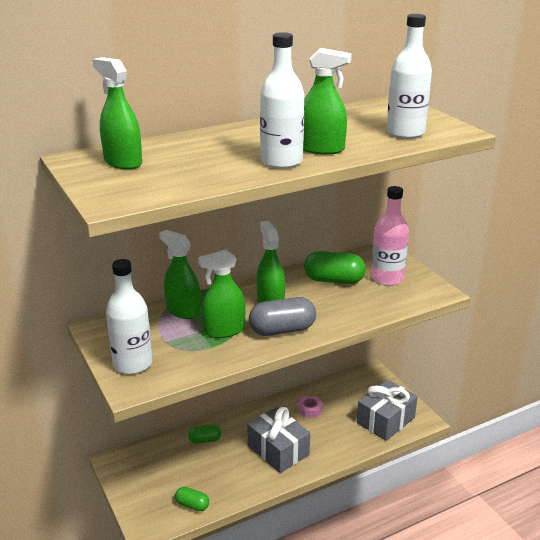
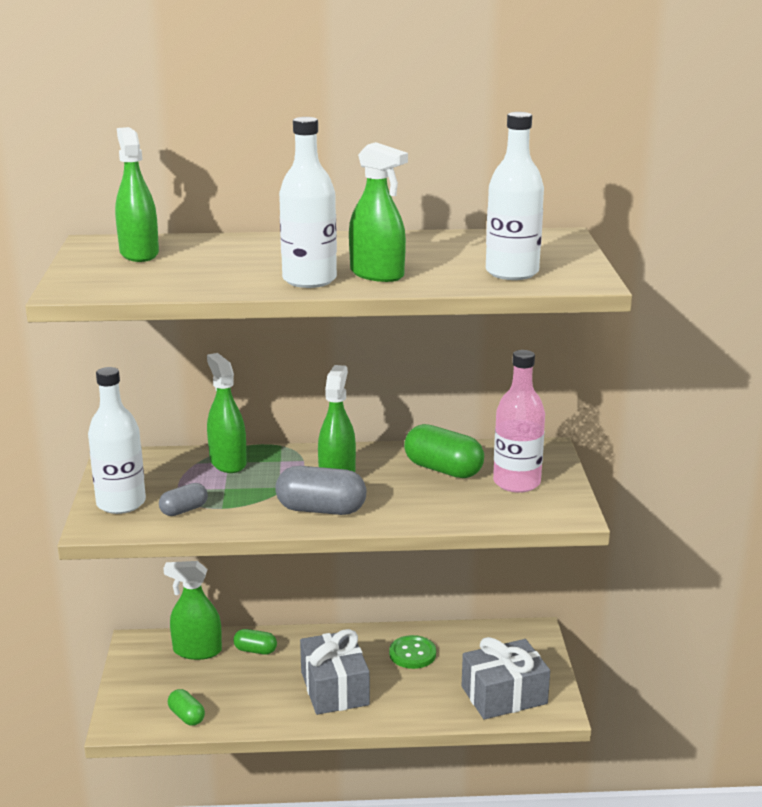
camera: 25 degrees right, 5 degrees down
green spray bottle [198,249,246,338] -> green spray bottle moved to [163,561,222,660]
pink nut [297,396,323,418] -> green button [389,635,436,669]
none -> grey capsule [159,483,208,516]

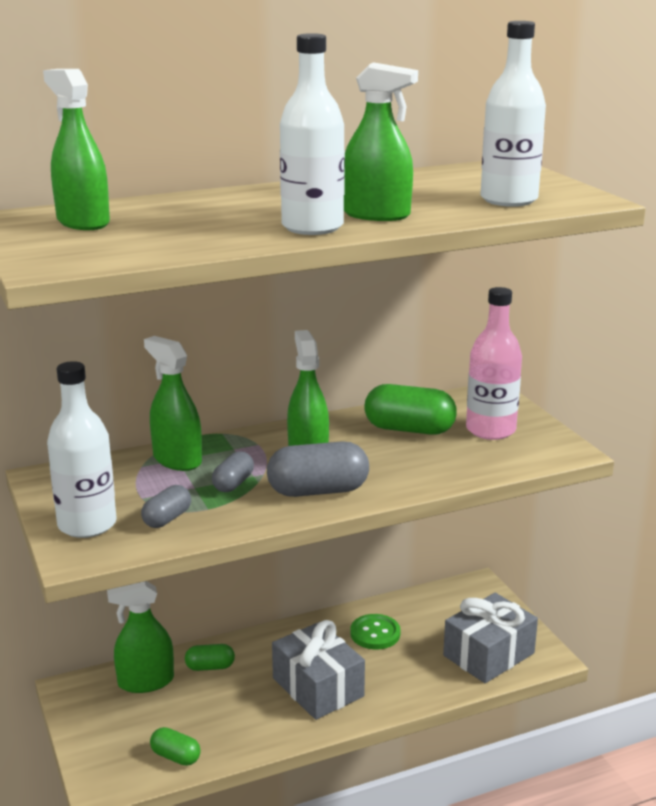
camera: 20 degrees left, 0 degrees up
none -> grey capsule [212,451,254,492]

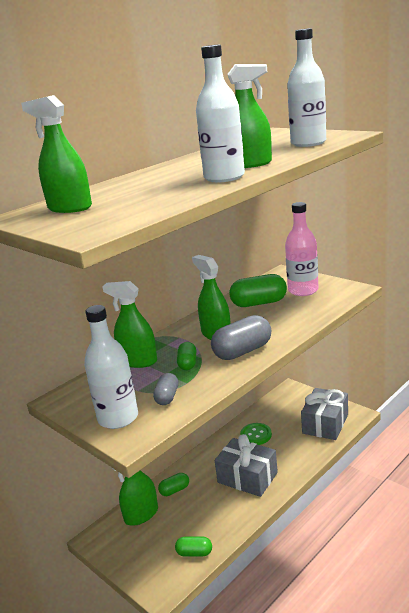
camera: 20 degrees left, 0 degrees up
grey capsule [212,451,254,492] -> green capsule [177,342,196,370]

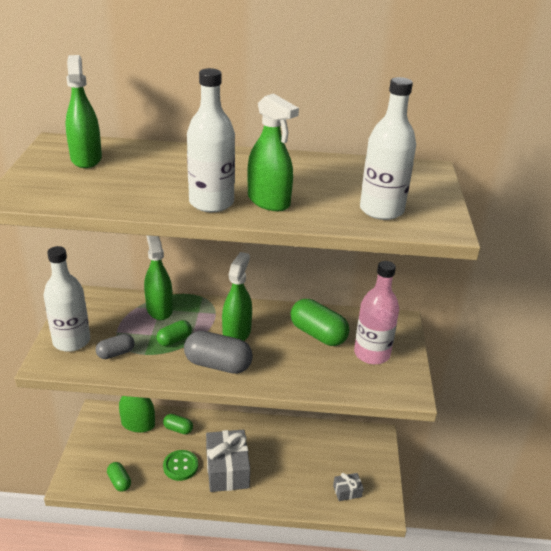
camera: 45 degrees right, 10 degrees up
green button [240,423,272,445] -> green button moved to [163,450,198,481]
grey gift [301,388,348,440] -> grey gift [333,473,364,501], size x0.48

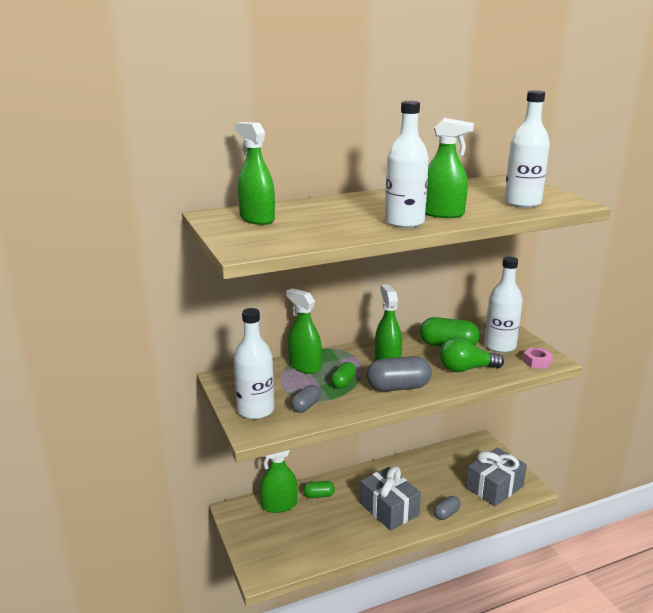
camera: 25 degrees left, 10 degrees down
green capsule [107,462,131,492] -> none
green button [163,450,198,481] -> none
grey gift [333,473,364,501] -> grey gift [466,448,527,506], size x2.09
pink bottle [354,261,399,364] -> white bottle [484,257,523,353]
none -> grey capsule [434,496,461,520]
none -> green light bulb [440,337,504,372]
none -> pink nut [523,348,553,369]

